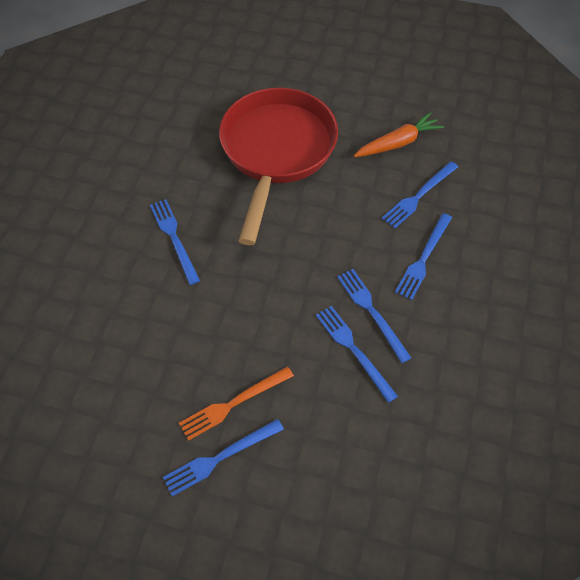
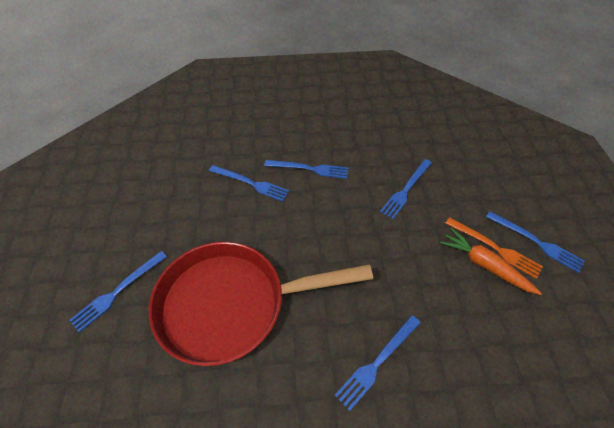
camera: 110 degrees left, 5 degrees down
blue fork [337,269,411,363] -> blue fork moved to [69,251,167,333]
orange carrot [354,112,444,157] -> orange carrot moved to [440,228,542,295]

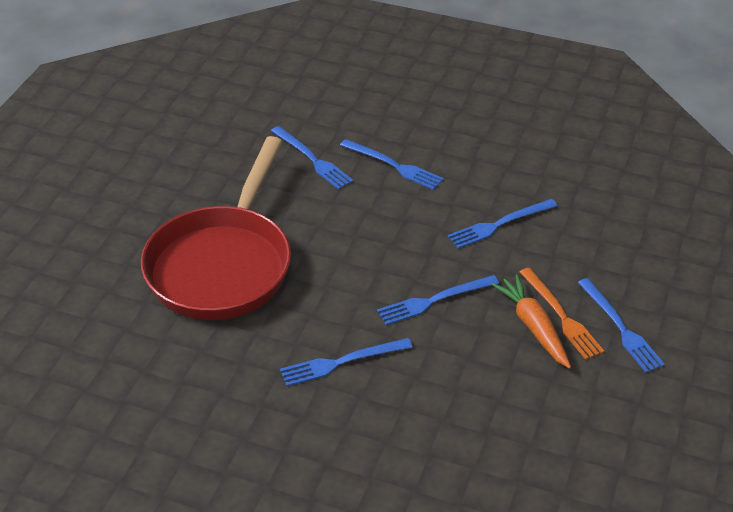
camera: 25 degrees right, 10 degrees down
blue fork [69,251,167,333] -> blue fork moved to [377,275,499,325]
red pan [149,242,373,366] -> red pan turned 90 degrees counterclockwise [141,136,291,320]

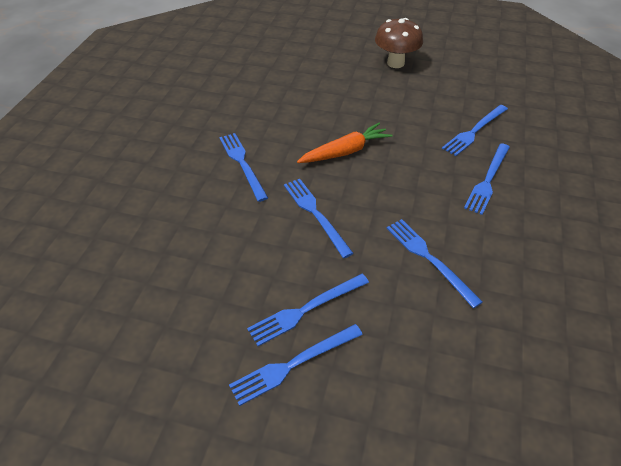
camera: 85 degrees right, 5 degrees up
red pan [141,136,291,320] -> none
orange carrot [491,274,571,369] -> orange carrot moved to [297,123,392,163]
orange fork [520,268,604,360] -> blue fork [247,274,369,346]
none -> brown mushroom [375,18,423,68]

